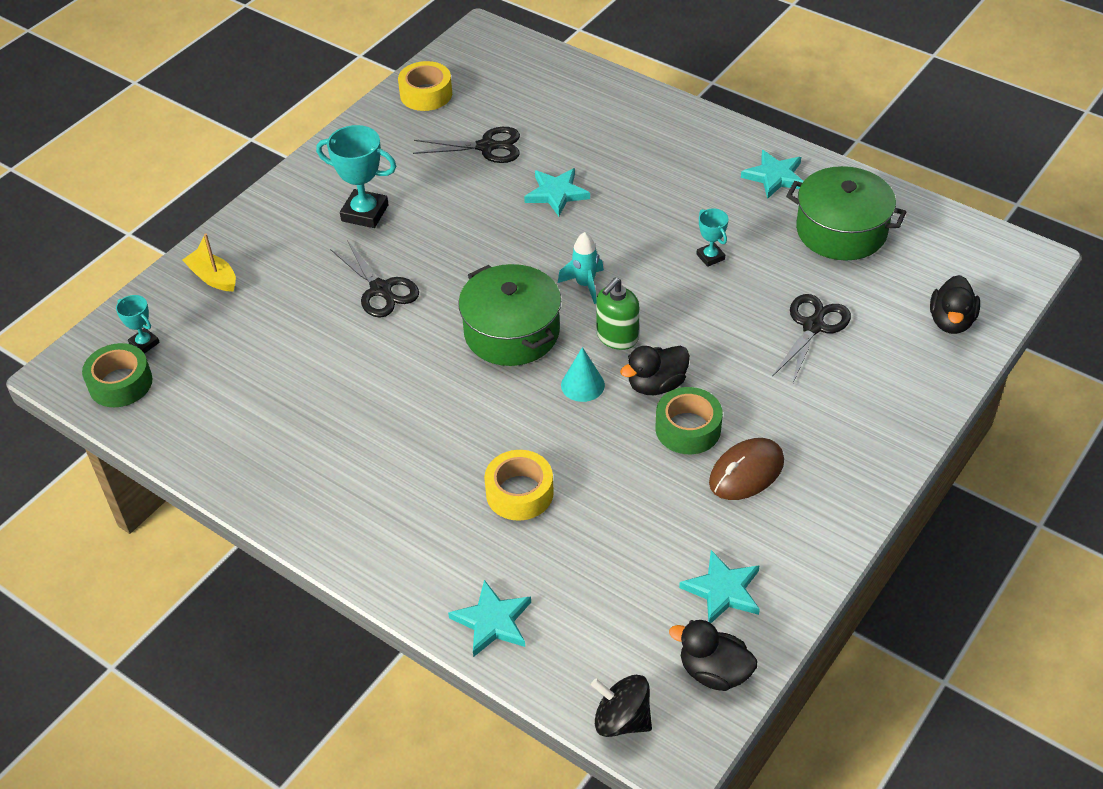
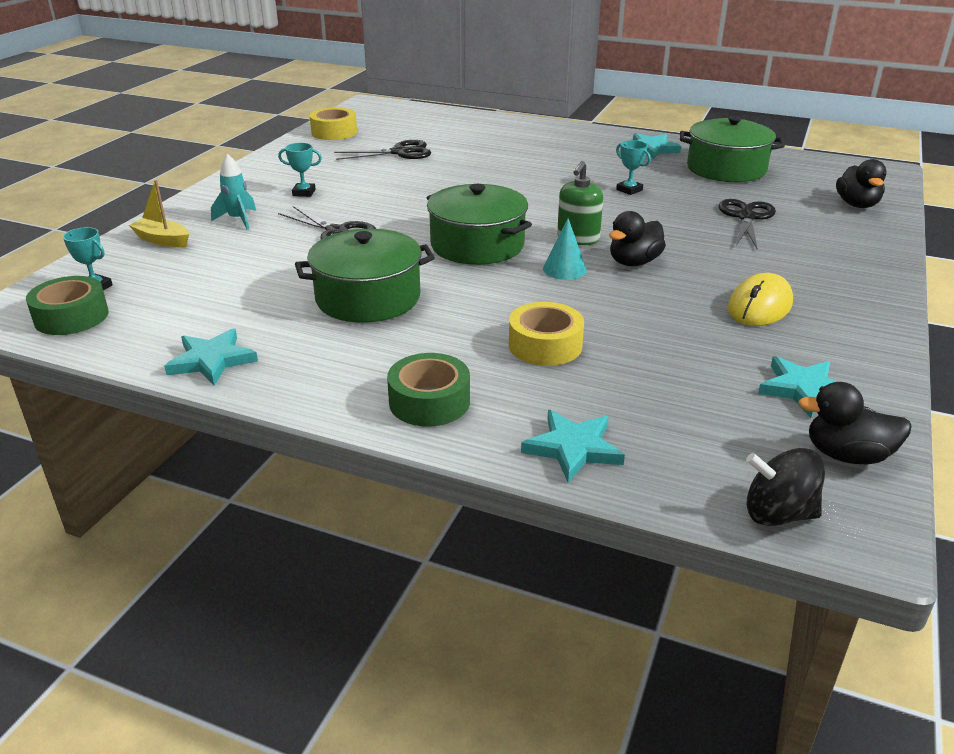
camera: 15 degrees left, 15 degrees down
turquoise trophy [316,125,396,228] -> turquoise trophy [278,143,322,197], size x0.55
turquoise star [524,168,590,216] -> turquoise star moved to [164,328,258,386]
turquoise rocket [558,232,604,304] -> turquoise rocket moved to [211,154,256,230]
green tape [655,387,723,454] -> green tape moved to [387,353,470,426]
brown mouse [709,438,784,500] -> yellow mouse [728,273,793,326]
none -> green pot [295,229,435,323]

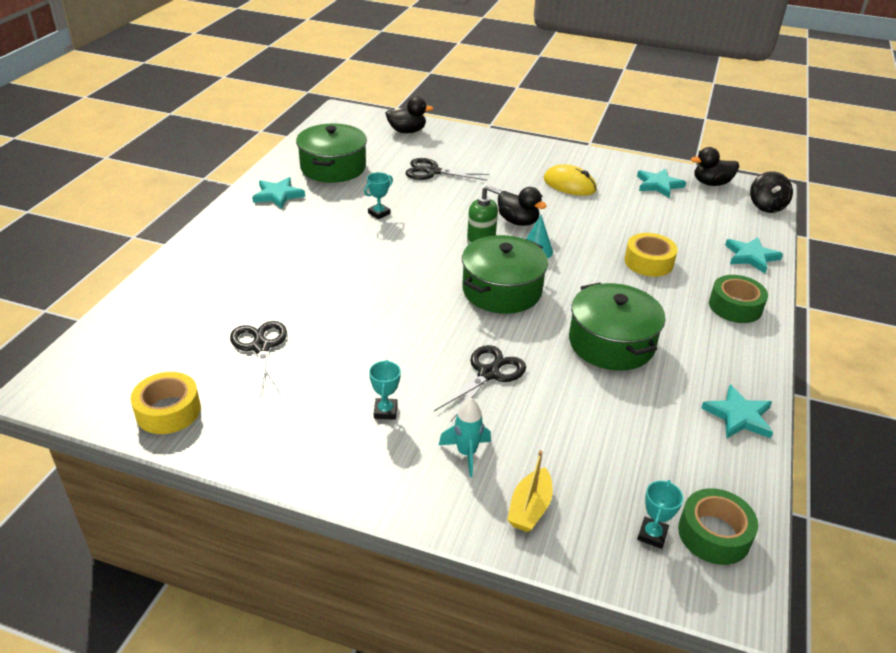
camera: 95 degrees left, 5 degrees up
black duck [798,382,912,465] -> black duck turned 75 degrees clockwise [691,147,739,186]

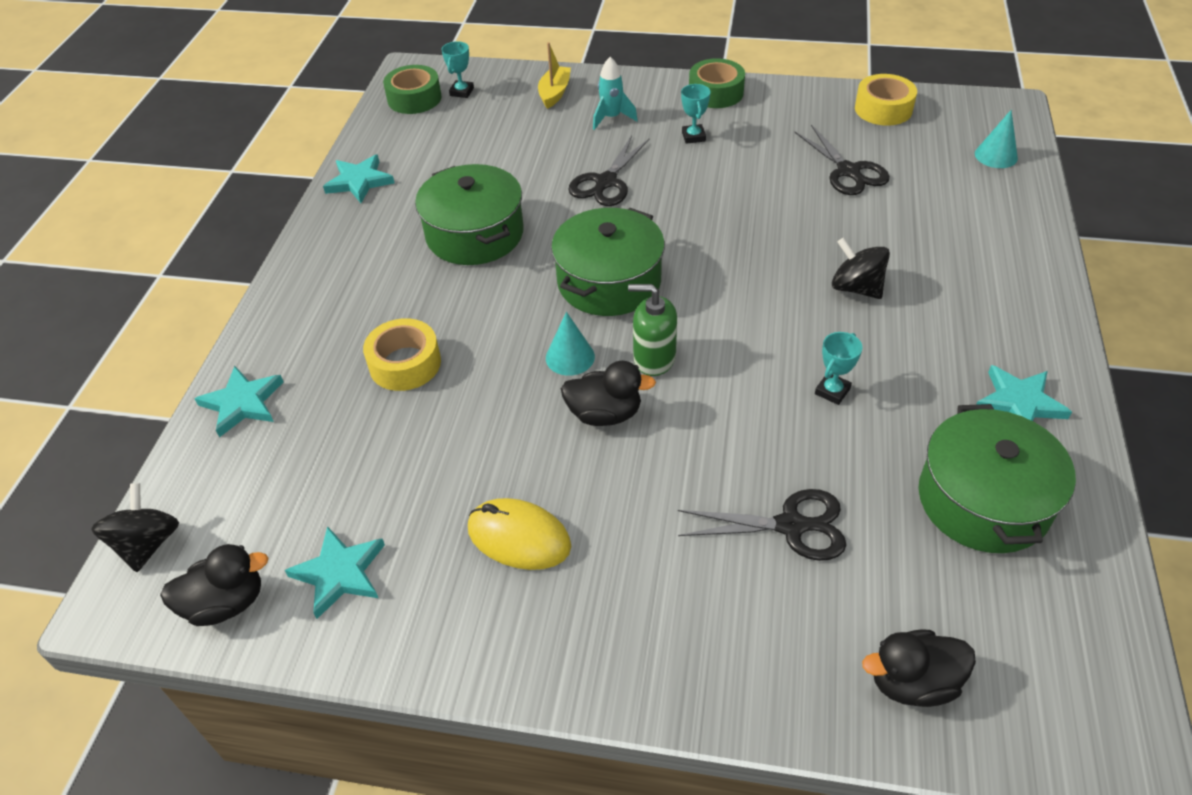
camera: 175 degrees right, 10 degrees up
black duck [498,187,547,226] -> black duck turned 150 degrees clockwise [561,361,656,426]
green tape [709,275,768,323] -> green tape moved to [689,58,745,108]
none -> black spinning top [832,238,890,299]
none -> turquoise cone [975,110,1018,168]

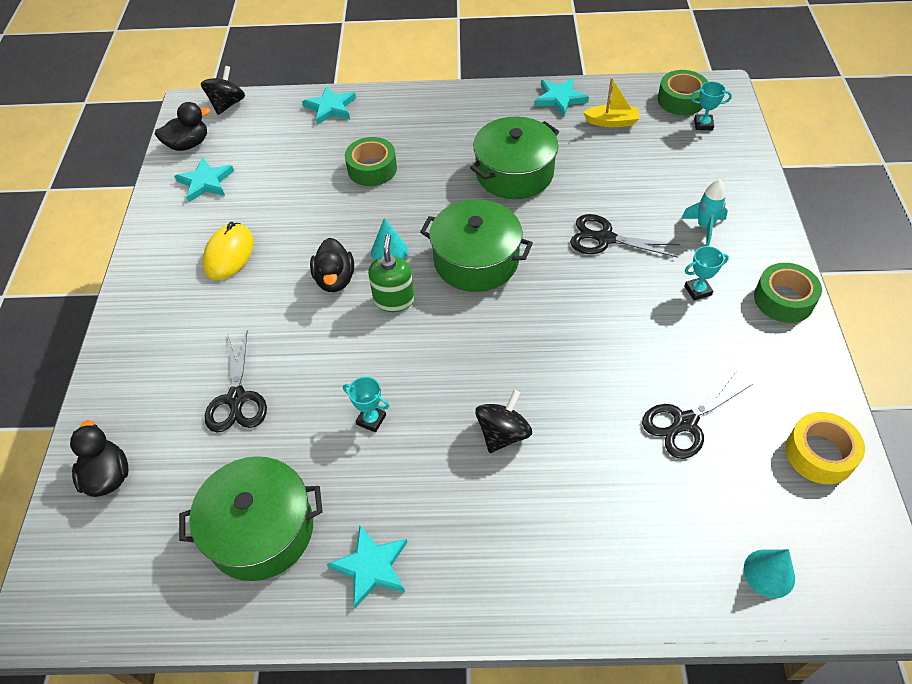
camera: 80 degrees right, 5 degrees up
black spinning top [91,483,179,572] -> black spinning top turned 60 degrees counterclockwise [201,66,245,115]
black duck [160,544,268,626] -> black duck turned 90 degrees counterclockwise [155,102,210,151]
yellow tape [363,318,441,391] -> green tape [345,137,397,186]
yellow boat [538,42,571,109] -> yellow boat moved to [583,77,640,127]

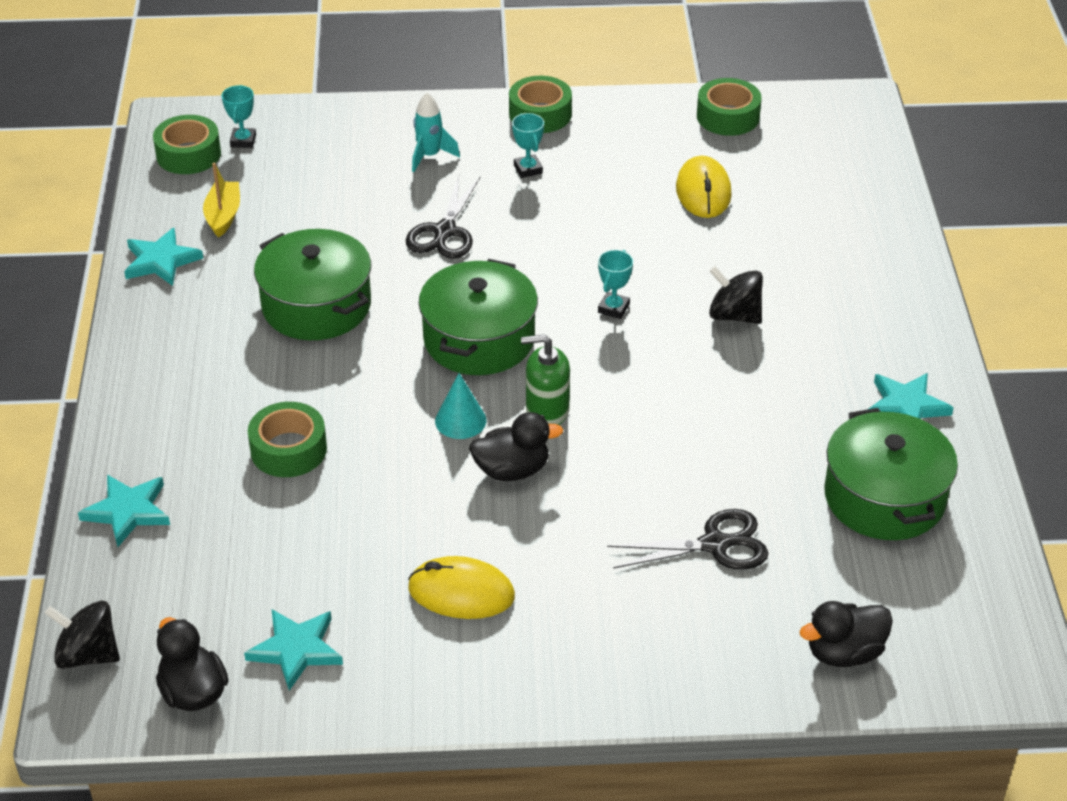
camera: 95 degrees left, 10 degrees down
turquoise trophy [343,377,390,432] -> turquoise trophy moved to [598,250,633,319]
black scissors [642,372,754,459] -> yellow mouse [676,156,732,218]
turquoise cone [744,549,795,598] -> none
yellow tape [786,412,865,484] -> green tape [697,78,762,136]

